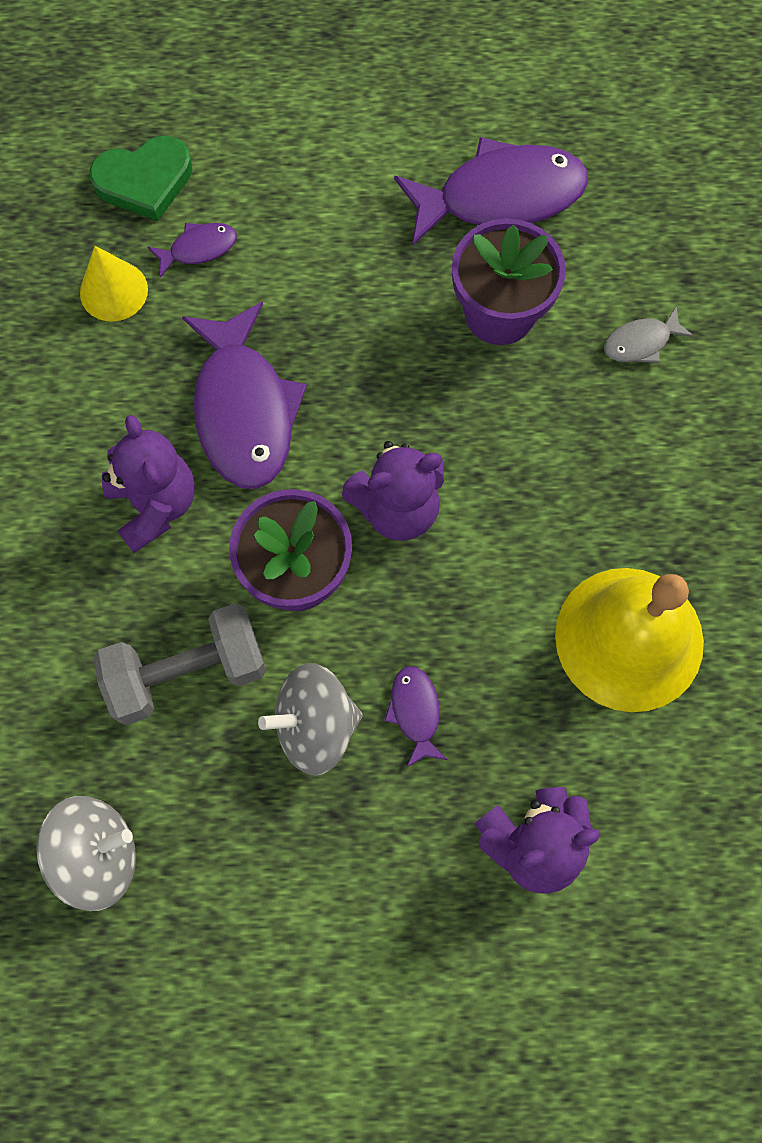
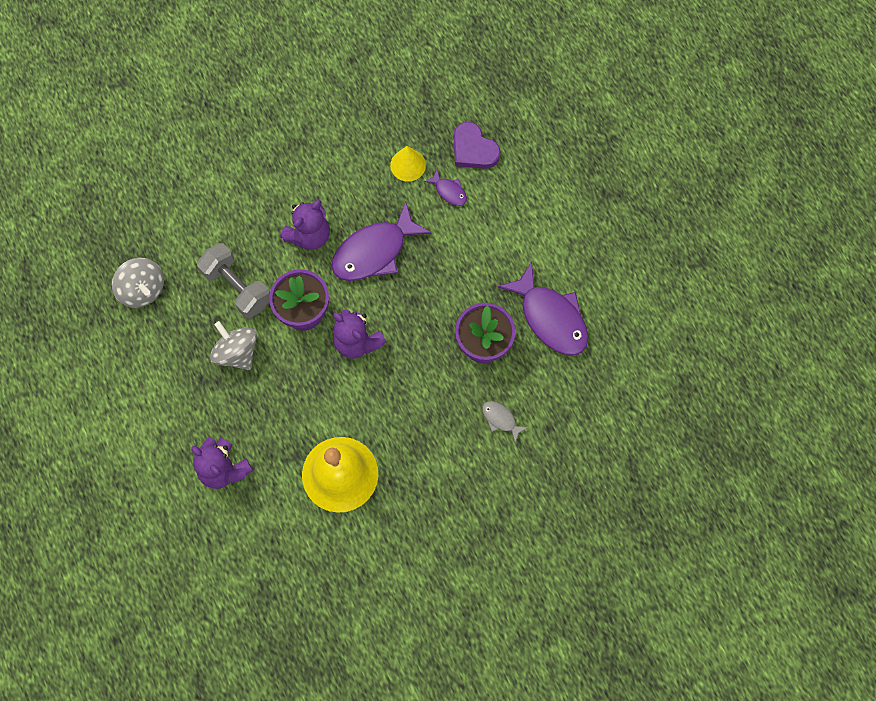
camera: 65 degrees right, 0 degrees up
green heart [89,135,192,221] -> purple heart [454,122,501,169]
purple fish [384,666,447,768] -> none

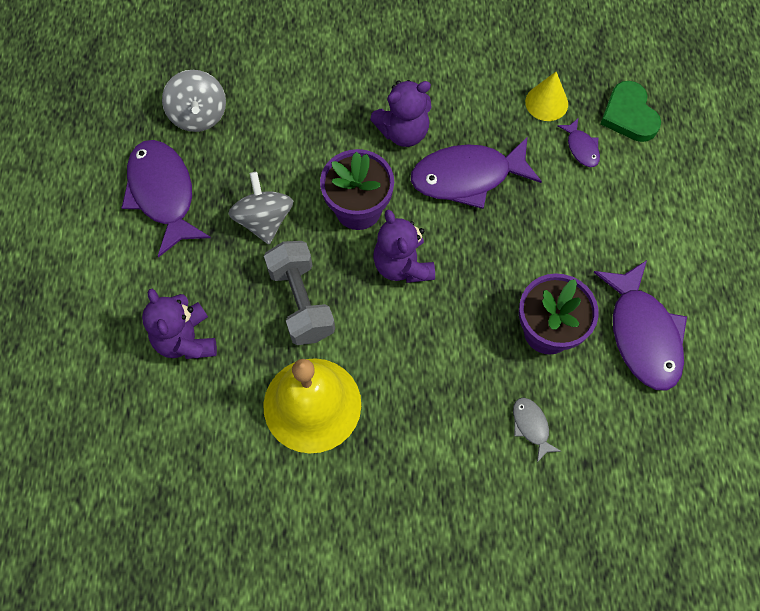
camera: 25 degrees right, 5 degrees down
grey dumbbell [197,243,270,318] -> grey dumbbell moved to [264,241,335,345]
purple heart [454,122,501,169] -> green heart [600,81,661,142]
none -> purple fish [121,140,211,257]

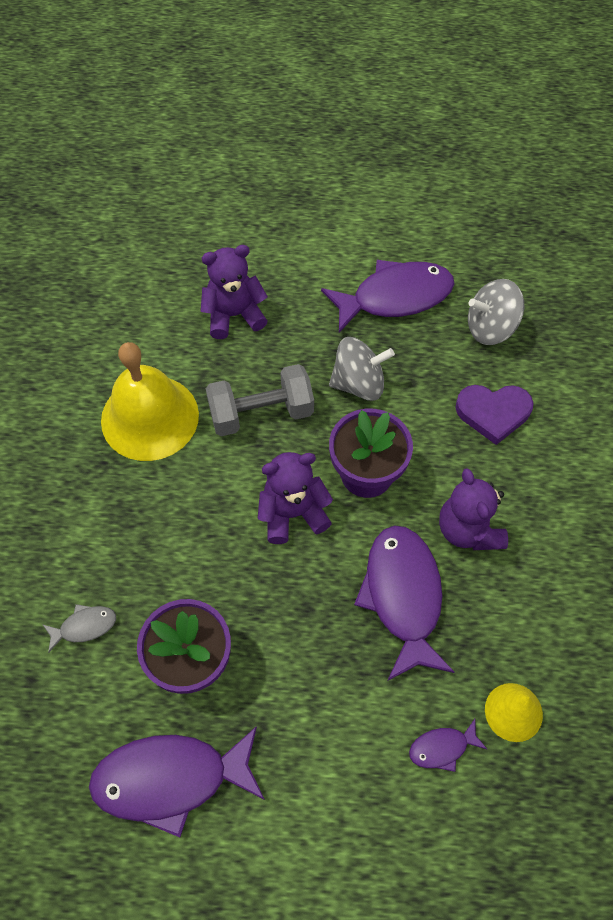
camera: 95 degrees right, 5 degrees down
green heart [600,81,661,142] -> none
none -> purple heart [455,385,534,445]

